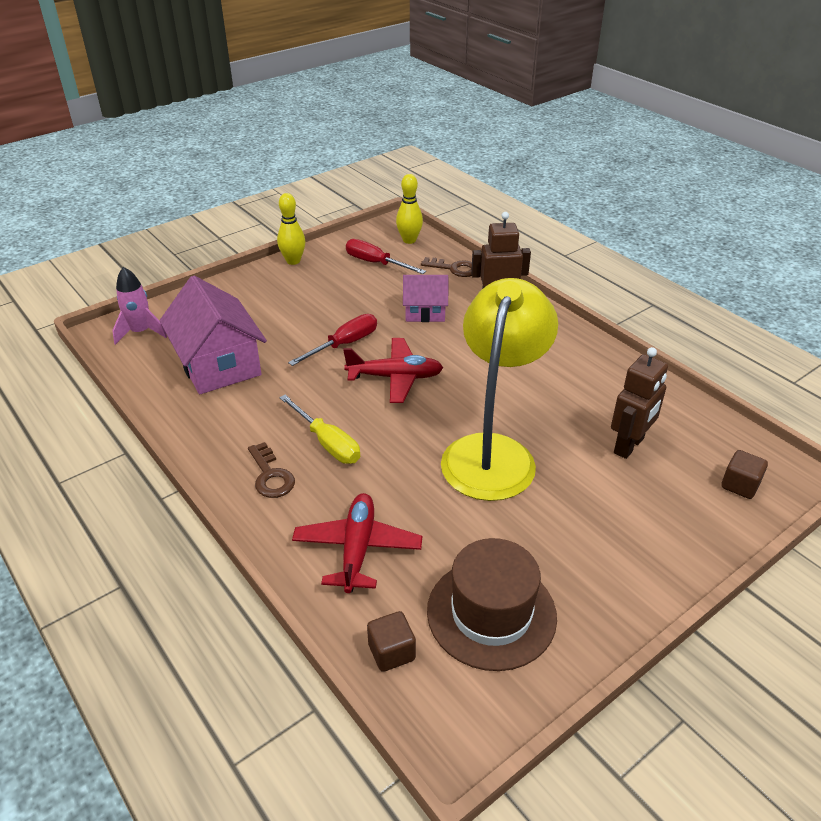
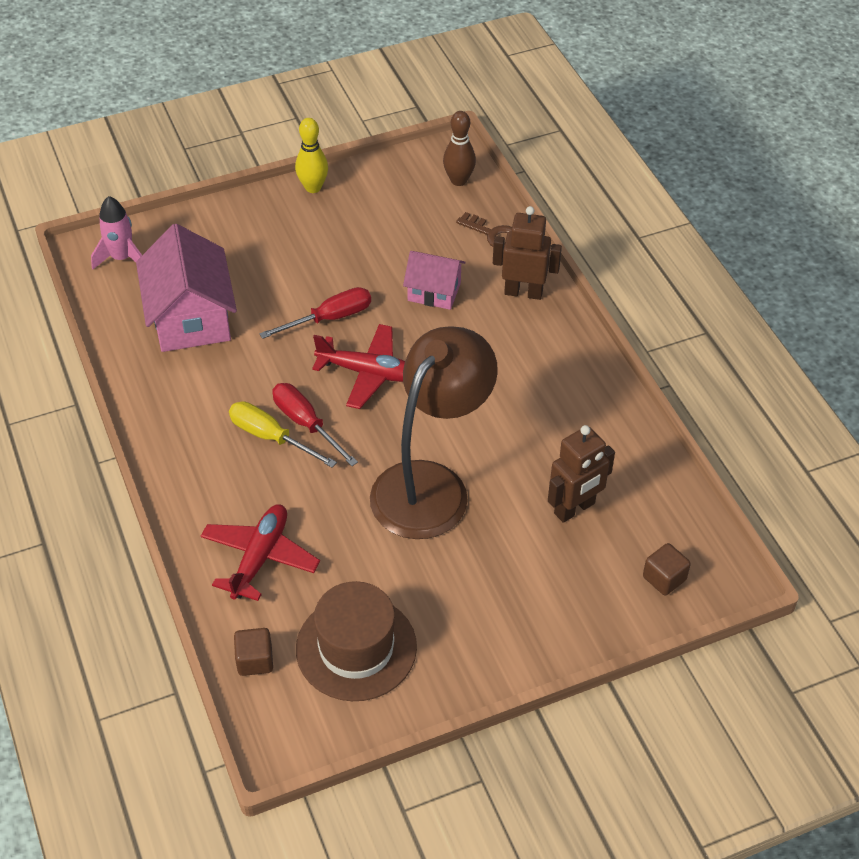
camera: 15 degrees right, 10 degrees up
brown key [248,442,295,498] -> none
yellow screwdriver [279,395,360,464] -> yellow screwdriver turned 150 degrees clockwise [229,401,337,468]
red screwdriver [346,239,426,274] -> red screwdriver moved to [272,383,358,466]
yellow bowling pin [396,174,423,244] -> brown bowling pin [443,111,476,186]
yellow lamp [441,278,558,501] -> brown lamp [370,326,498,539]

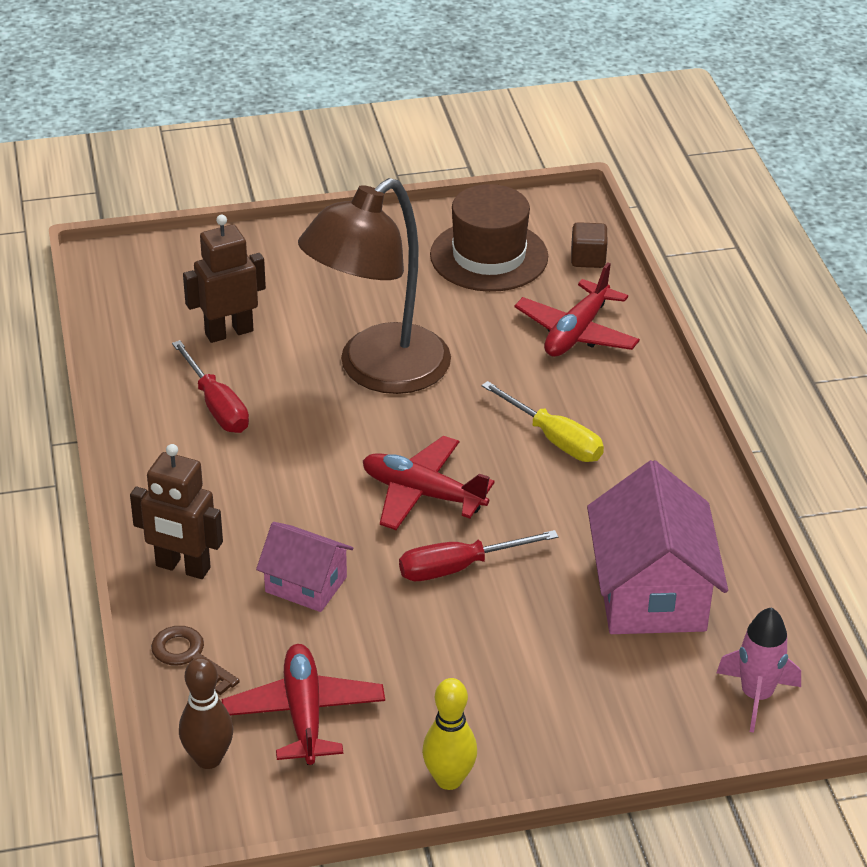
camera: 170 degrees left, 10 degrees down
red screwdriver [272,383,358,466] -> red screwdriver moved to [172,340,249,433]
brown cube [643,543,691,595] -> none
none -> red plane [222,644,385,765]

